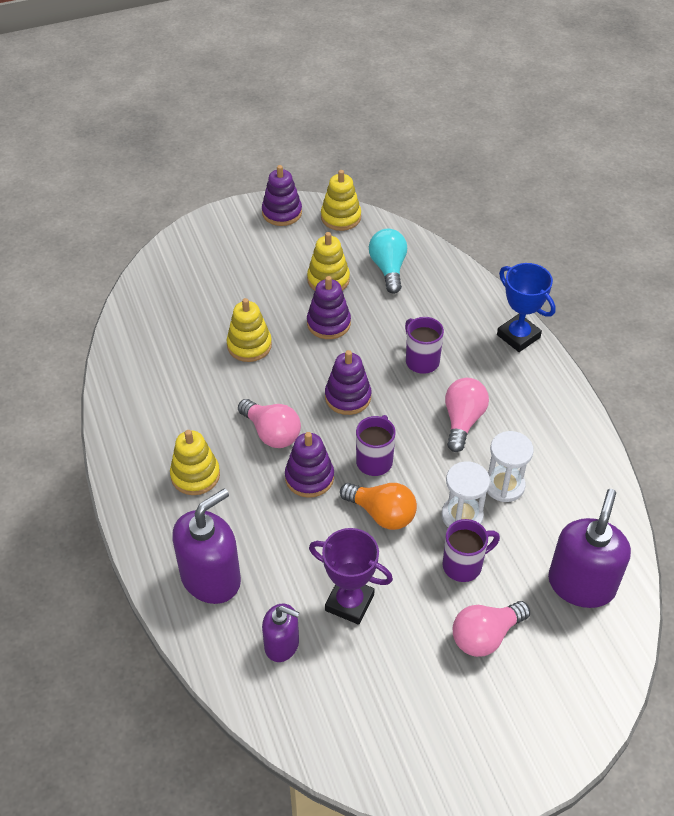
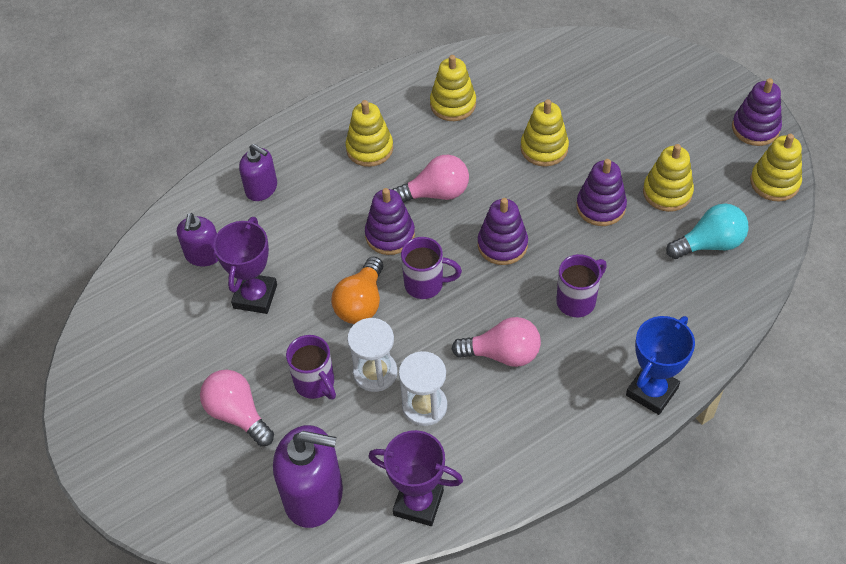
camera: 80 degrees right, 5 degrees up
purple soap dispenser [172,488,241,604] -> purple soap dispenser [239,144,277,201], size x0.59
pink light bulb [238,399,301,448] -> pink light bulb turned 135 degrees counterclockwise [392,155,469,203]
none -> purple trophy [368,430,463,526]
none -> yellow stacking toy [430,55,476,121]

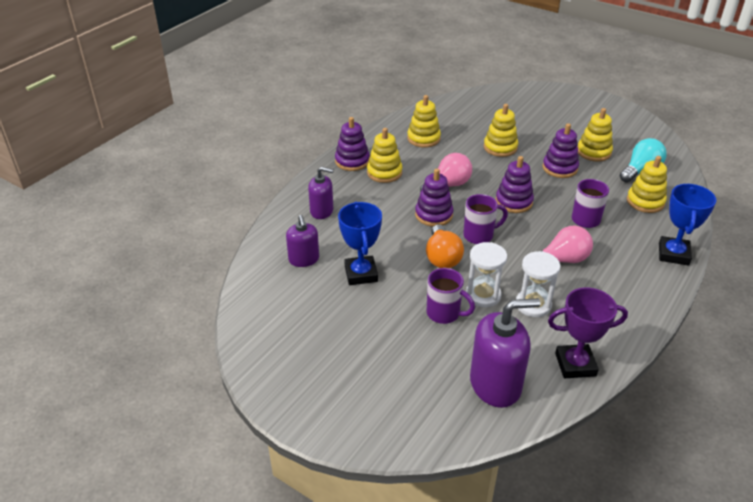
camera: 25 degrees left, 15 degrees down
pink light bulb [200,370,274,446] -> none
purple trophy [213,217,277,314] -> blue trophy [338,202,382,285]
purple stacking toy [732,78,782,146] -> purple stacking toy moved to [335,117,370,171]
yellow stacking toy [750,134,802,201] -> yellow stacking toy moved to [627,156,667,213]

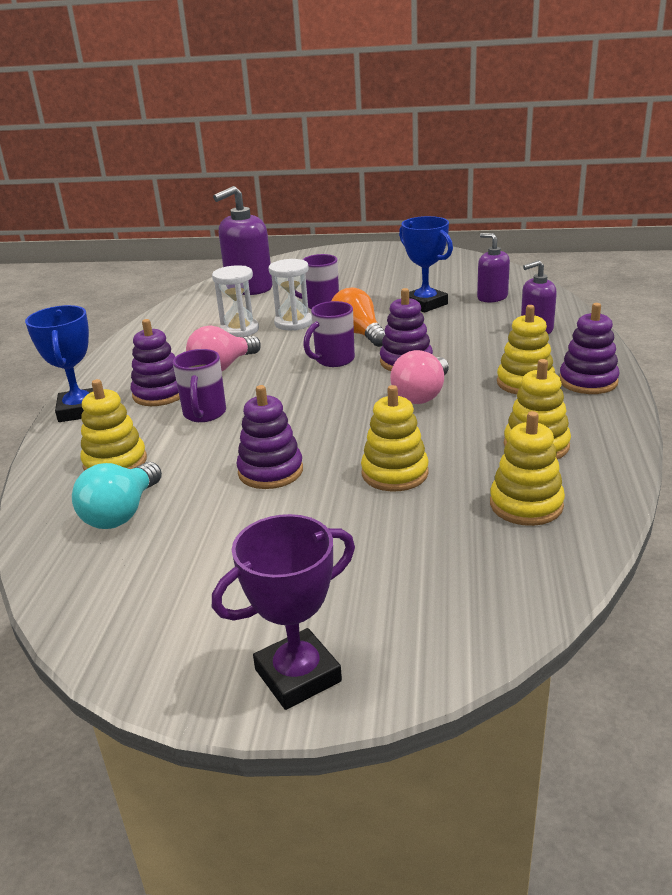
camera: 155 degrees right, 10 degrees down
purple stacking toy [496,156,534,213] -> purple stacking toy moved to [131,319,180,406]
purple trophy [548,287,628,378] -> purple trophy moved to [212,514,355,710]
yellow stacking toy [578,108,613,162] -> yellow stacking toy moved to [490,411,565,526]

